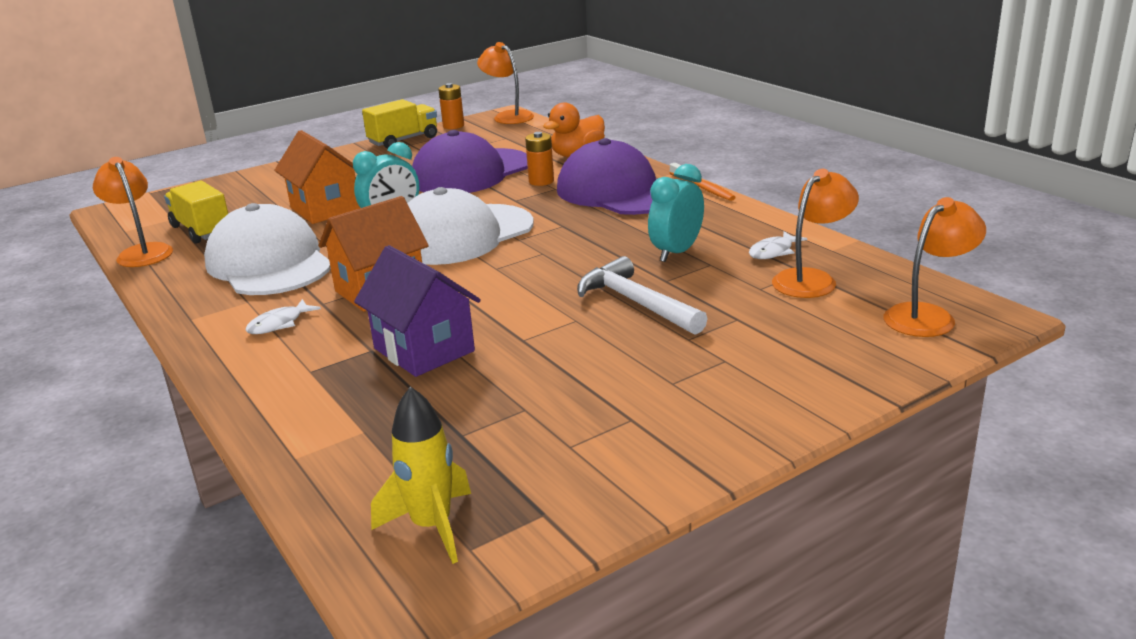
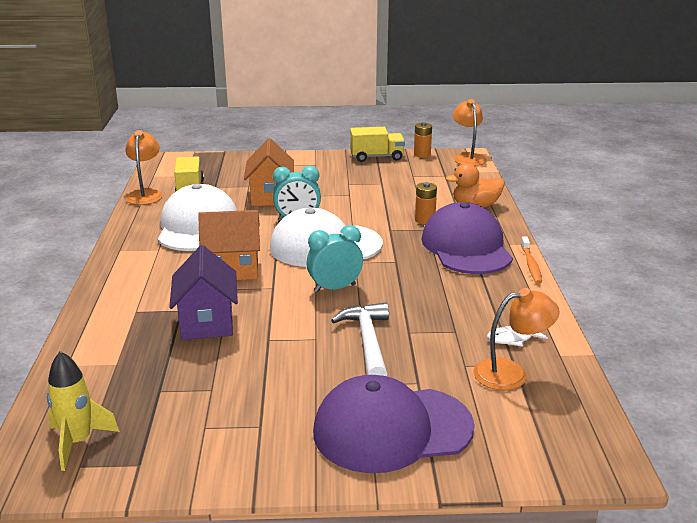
camera: 30 degrees right, 0 degrees up
white fish [245,299,321,334] -> none
purple cap [412,130,528,193] -> purple cap moved to [313,375,475,473]
turquoise clock [648,164,704,262] -> turquoise clock moved to [306,225,363,293]
orange lamp [884,197,986,337] -> none

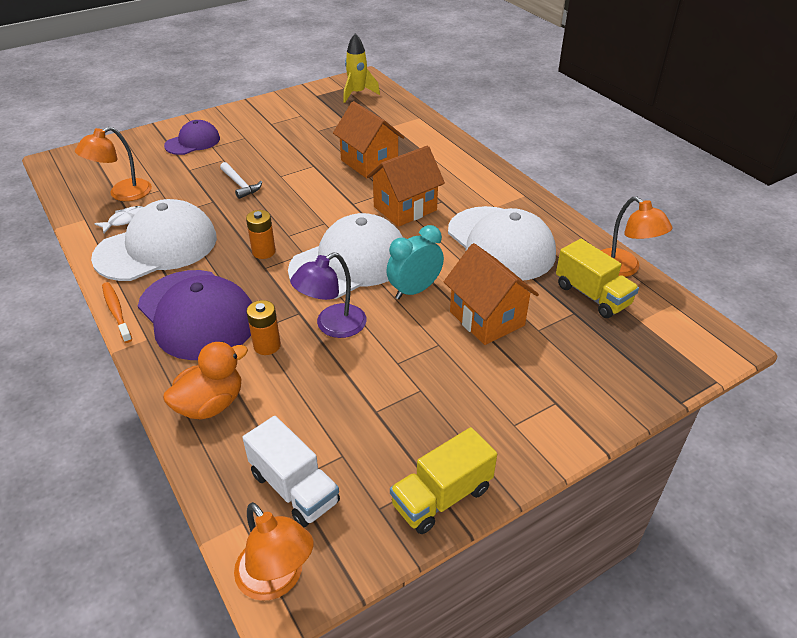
camera: 150 degrees right, 15 degrees up
purple house [169,245,238,340] -> orange house [333,101,404,178]
turquoise clock [306,225,363,293] -> none
purple cap [313,375,475,473] -> purple cap [164,120,220,155], size x0.56
white hammer [331,303,389,376] -> white hammer [220,162,262,199], size x0.64
orange battery [414,122,432,158] -> orange battery moved to [246,210,276,259]
none -> white cap [91,199,217,281]
none -> white truck [243,416,340,527]
none -> purple lamp [290,252,367,338]

